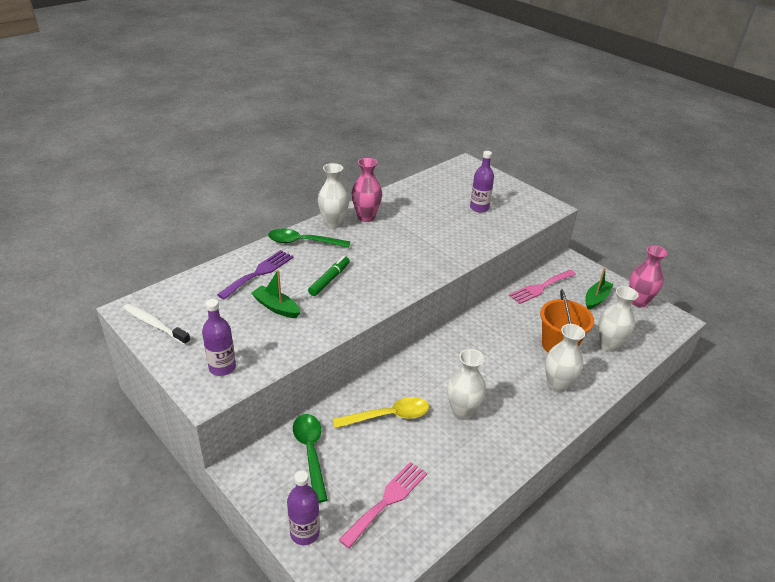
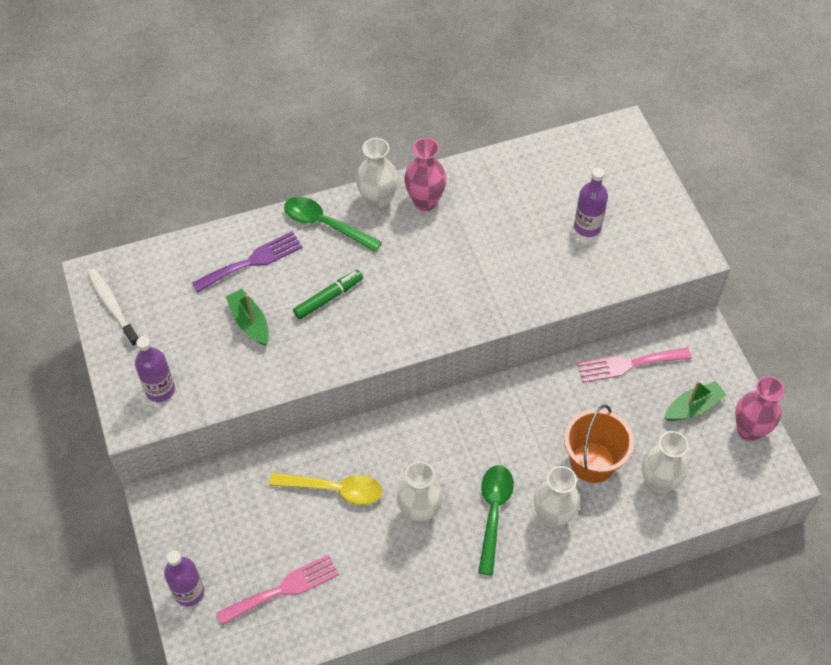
camera: 25 degrees right, 20 degrees up
green spoon [293,414,328,503] -> green spoon moved to [478,465,514,575]

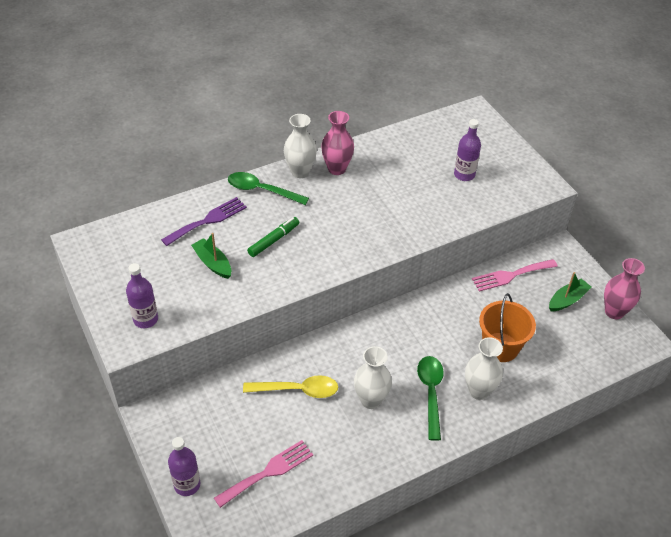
camera: 10 degrees left, 10 degrees down
white toothbrush [87,269,139,347] -> none
white vase [642,431,688,495] -> none

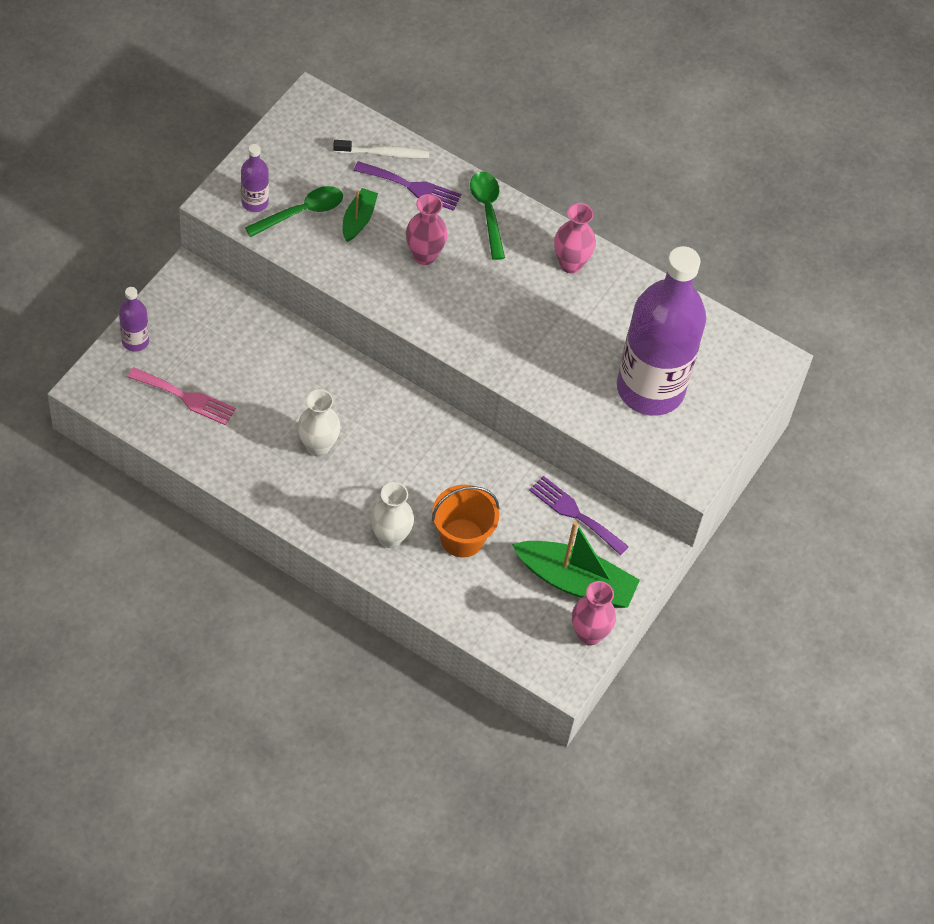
camera: 55 degrees right, 10 degrees up
yellow spoon [243,375,338,398] -> none
green marker [247,217,299,257] -> pink vase [406,194,448,265]
white vase [284,114,317,178] -> none
green spoon [417,356,444,441] -> green spoon moved to [245,186,343,237]
purple bottle [454,119,481,181] -> purple bottle [617,246,706,416], size x2.48
pink fork [472,259,558,292] -> purple fork [529,476,629,555]
green boat [549,272,592,312] -> green boat [512,521,640,608], size x1.87
none -> white toothbrush [333,140,429,158]

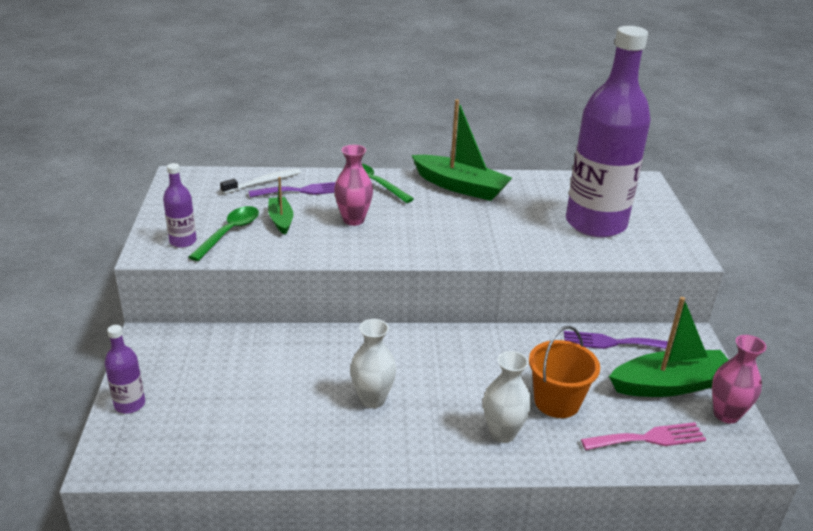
camera: 30 degrees left, 25 degrees down
pink fork [128,367,236,425] -> pink fork moved to [581,422,706,450]
pink vase [554,203,596,274] -> green boat [412,99,512,201]

